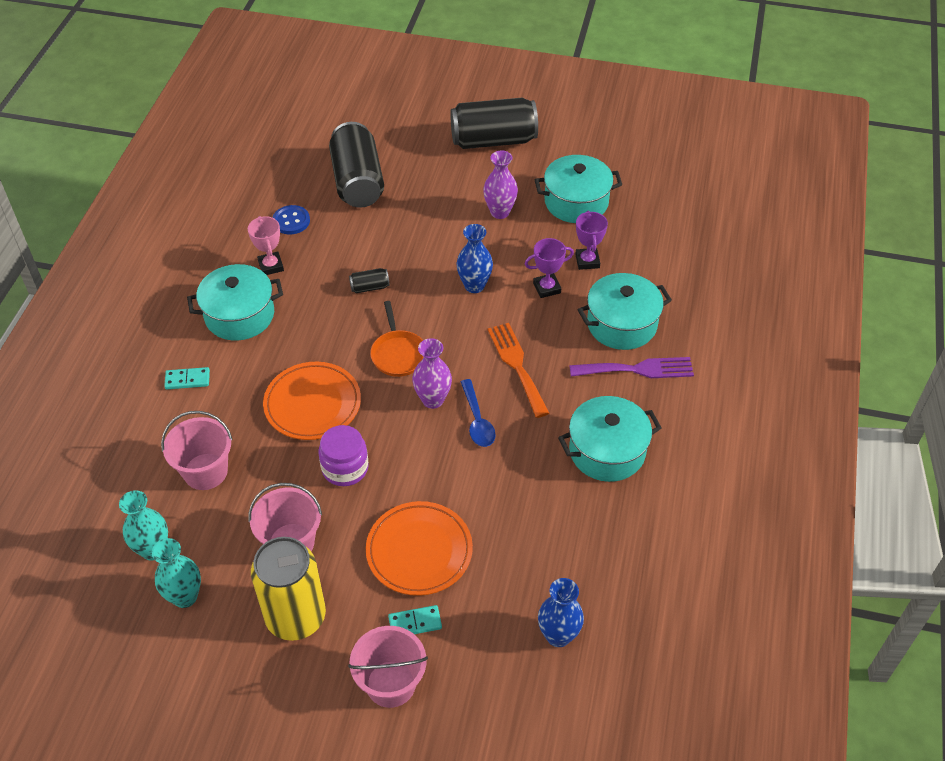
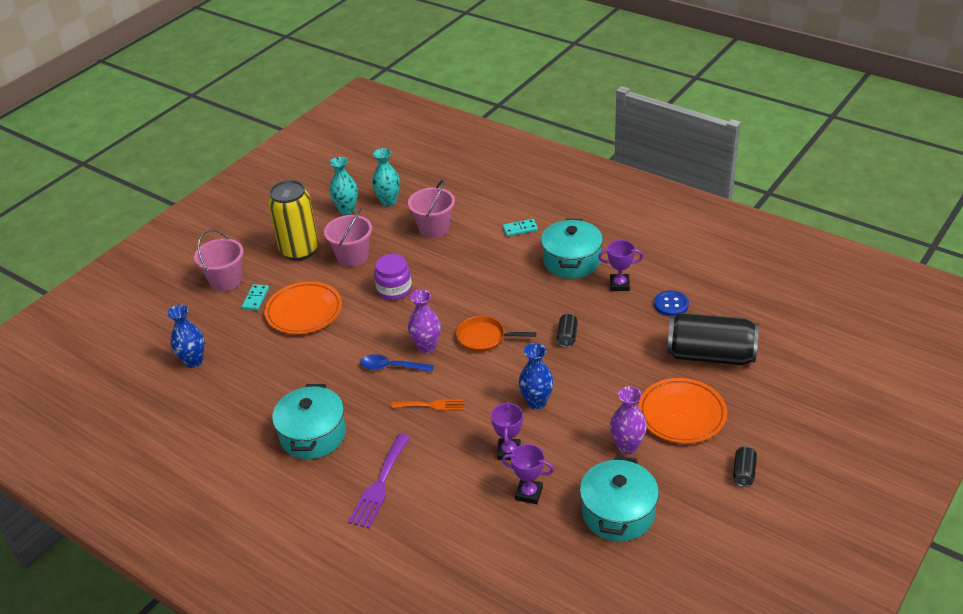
camera: 115 degrees right, 10 degrees down
turquoise domino [164,367,210,389] -> turquoise domino turned 60 degrees clockwise [503,219,538,237]
pink trophy [248,216,284,275] -> purple trophy [598,240,643,291]
orange plate [263,362,361,440] -> orange plate moved to [638,378,727,444]
black can [450,98,538,149] -> black can [733,446,757,487], size x0.41
orange fork [487,323,549,418] -> orange fork [392,399,464,411], size x0.65
turquoise pot [578,273,672,350] -> none

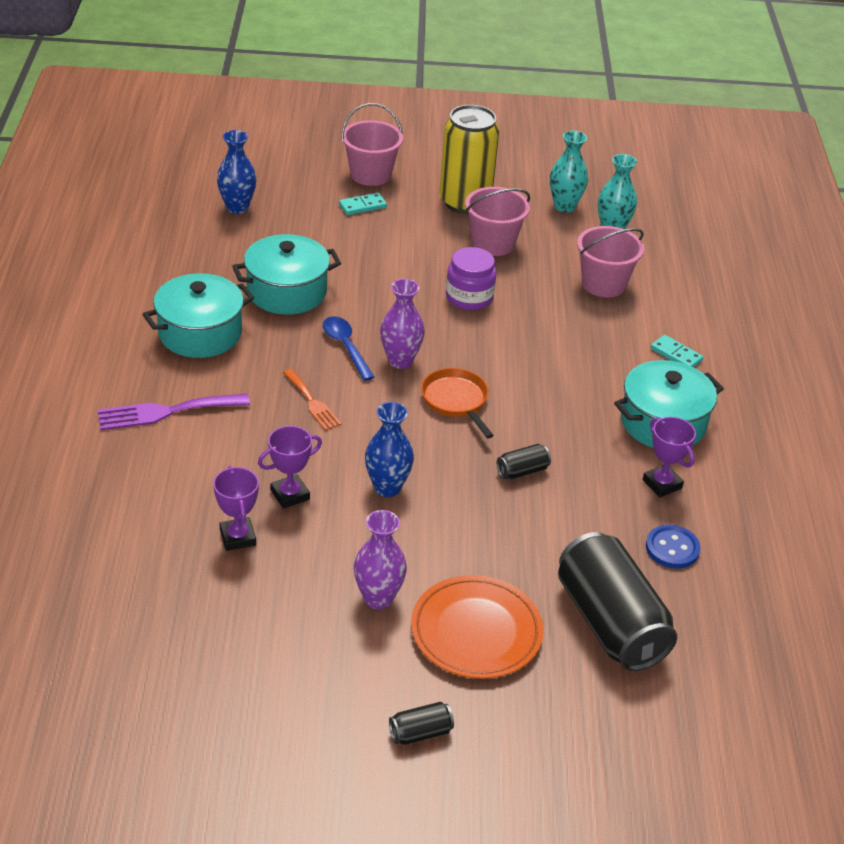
camera: 50 degrees right, 0 degrees up
orange plate [264,282,342,334] -> none
turquoise pot [580,456,659,541] -> turquoise pot moved to [232,234,341,315]

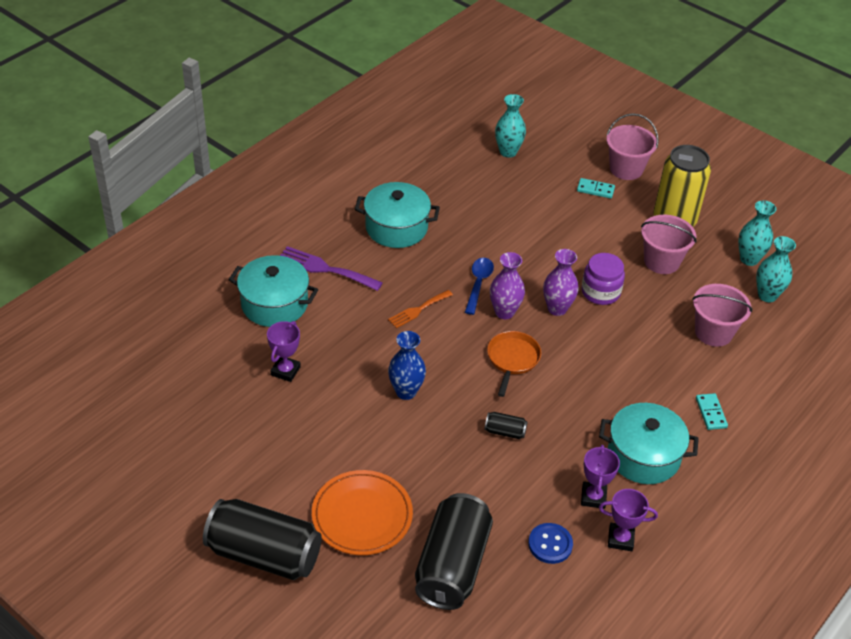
camera: 40 degrees right, 5 degrees up
blue vase [217,130,257,214] -> turquoise vase [495,94,526,158]
turquoise pot [232,234,341,315] -> turquoise pot moved to [229,255,318,327]
purple trophy [258,426,322,509] -> purple trophy moved to [599,489,658,551]
orange fork [283,369,342,431] -> orange fork turned 45 degrees clockwise [388,290,453,328]
purple vase [354,510,407,609] -> purple vase moved to [543,249,579,316]
black can [389,702,454,745] -> black can [203,499,322,580], size x2.43

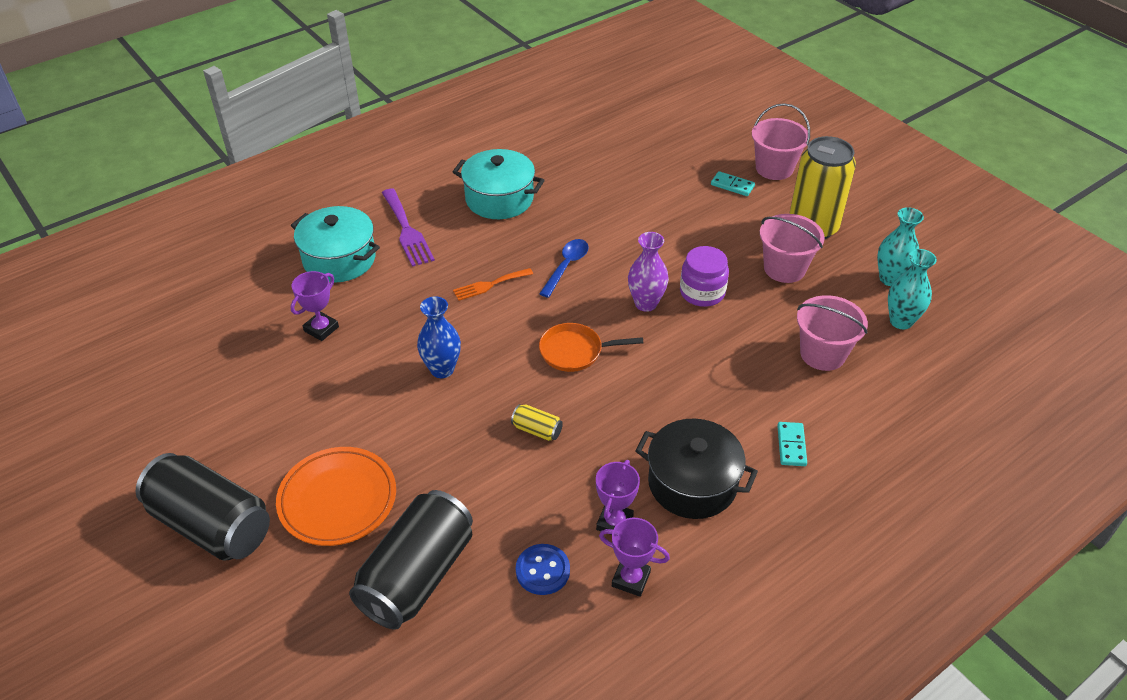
camera: 15 degrees right, 0 degrees up
purple fork [280,246,383,291] -> purple fork turned 150 degrees counterclockwise [382,189,435,267]
black can [484,412,528,439] -> yellow can [511,404,563,441]
orange pan [487,331,541,397] -> orange pan turned 120 degrees counterclockwise [539,323,643,372]
purple vase [490,252,525,319] -> none
turquoise vase [495,94,526,158] -> none
turquoise pot [599,403,699,484] -> black pot [635,418,758,519]

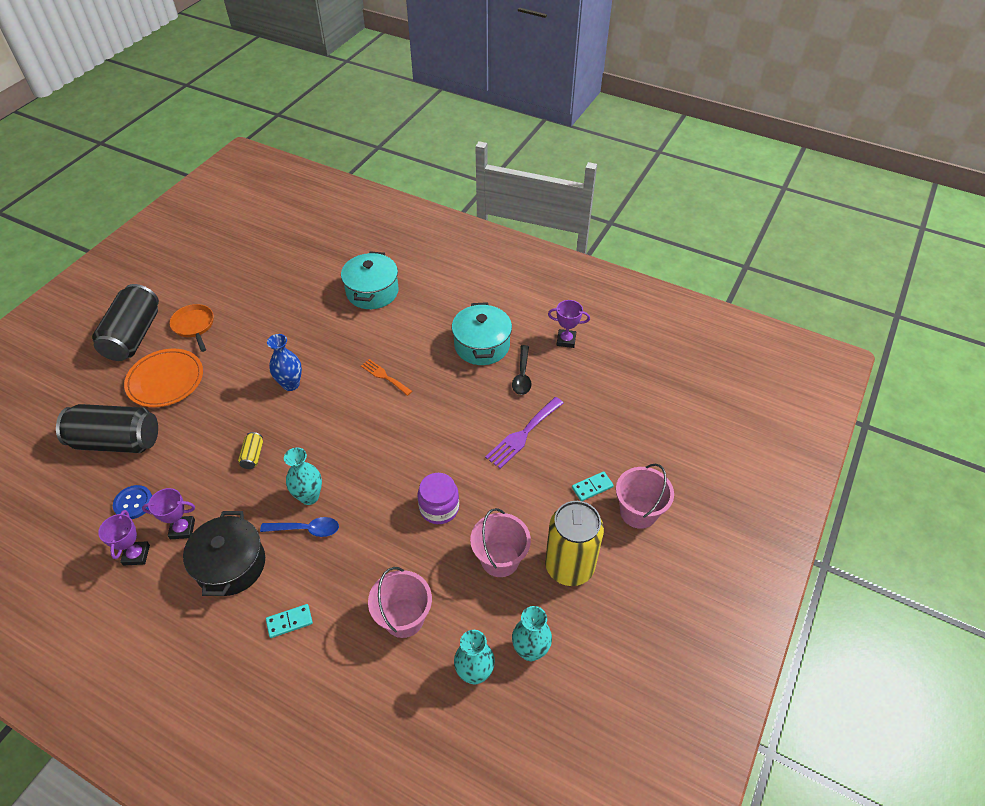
camera: 65 degrees right, 5 degrees up
purple trophy [291,271,339,341] -> purple trophy moved to [548,300,590,348]
purple fork [382,189,435,267] -> purple fork moved to [485,397,564,469]
blue spoon [539,239,589,298] -> blue spoon moved to [260,517,339,537]
orange pan [539,323,643,372] -> orange pan moved to [169,304,214,352]
purple vase [628,232,669,312] -> none
turquoise domino [711,171,755,196] -> turquoise domino turned 60 degrees clockwise [572,471,614,501]
none -> turquoise vase [284,447,322,505]
none -> black spoon [512,345,532,395]

